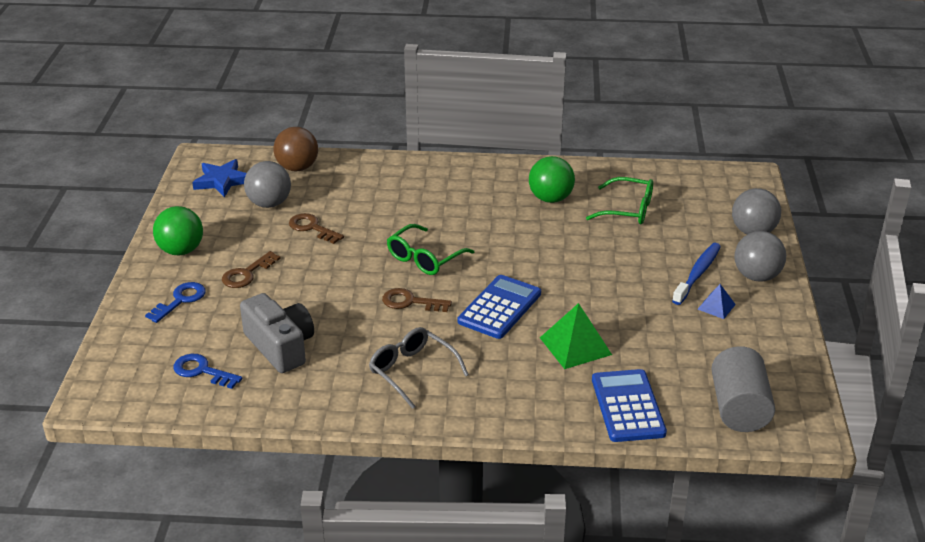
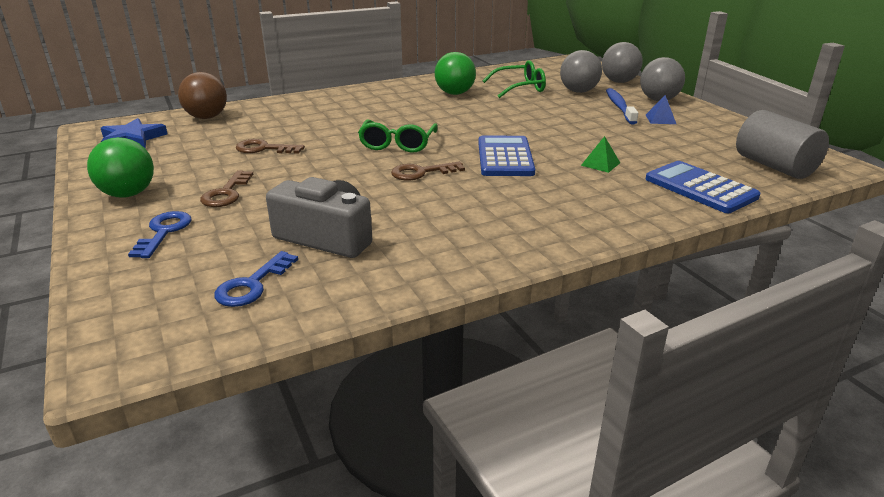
camera: 30 degrees left, 5 degrees down
blue key [173,354,242,389] -> blue key turned 60 degrees counterclockwise [214,251,298,307]
grey ball [244,161,291,208] -> grey ball moved to [560,50,602,93]
grey glasses [369,327,469,409] -> none
green pyramid [540,303,612,369] -> green pyramid [581,136,620,173], size x0.56

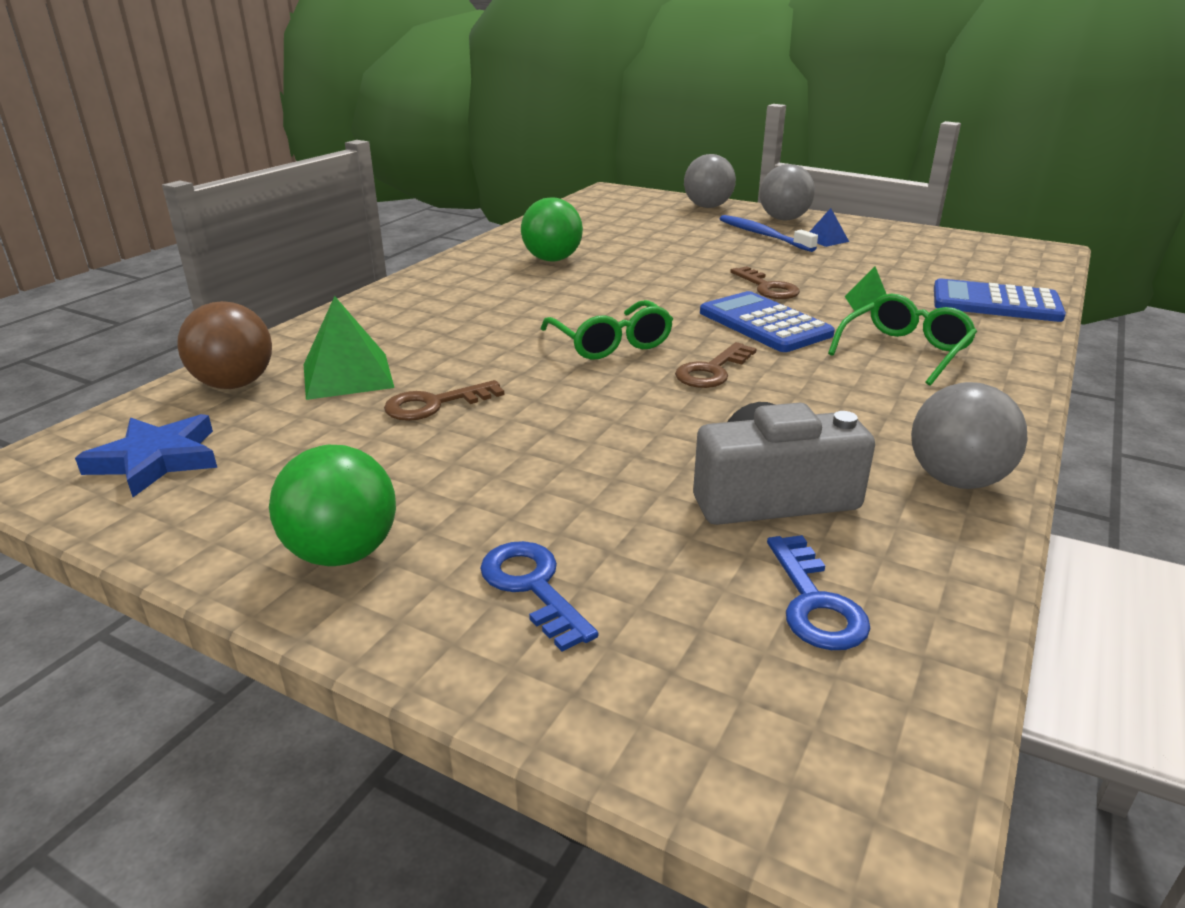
camera: 35 degrees left, 0 degrees up
brown key [200,170,254,207] -> brown key moved to [730,266,800,299]
green glasses [483,60,546,98] -> green glasses moved to [828,294,977,385]
grey ball [560,50,602,93] -> grey ball moved to [911,382,1027,489]
grey cylinder [736,110,829,179] -> none
none -> green pyramid [304,296,394,400]

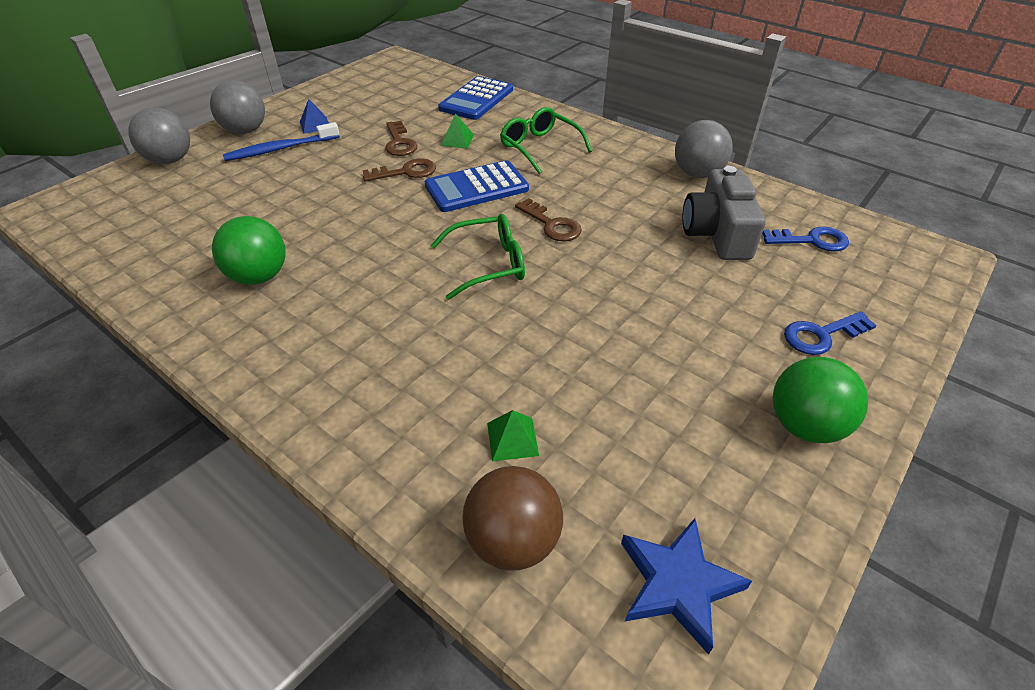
camera: 80 degrees left, 15 degrees up
green pyramid [304,296,394,400] -> green pyramid [487,410,539,461], size x0.56
brown key [384,380,504,421] -> brown key moved to [385,121,418,156]

